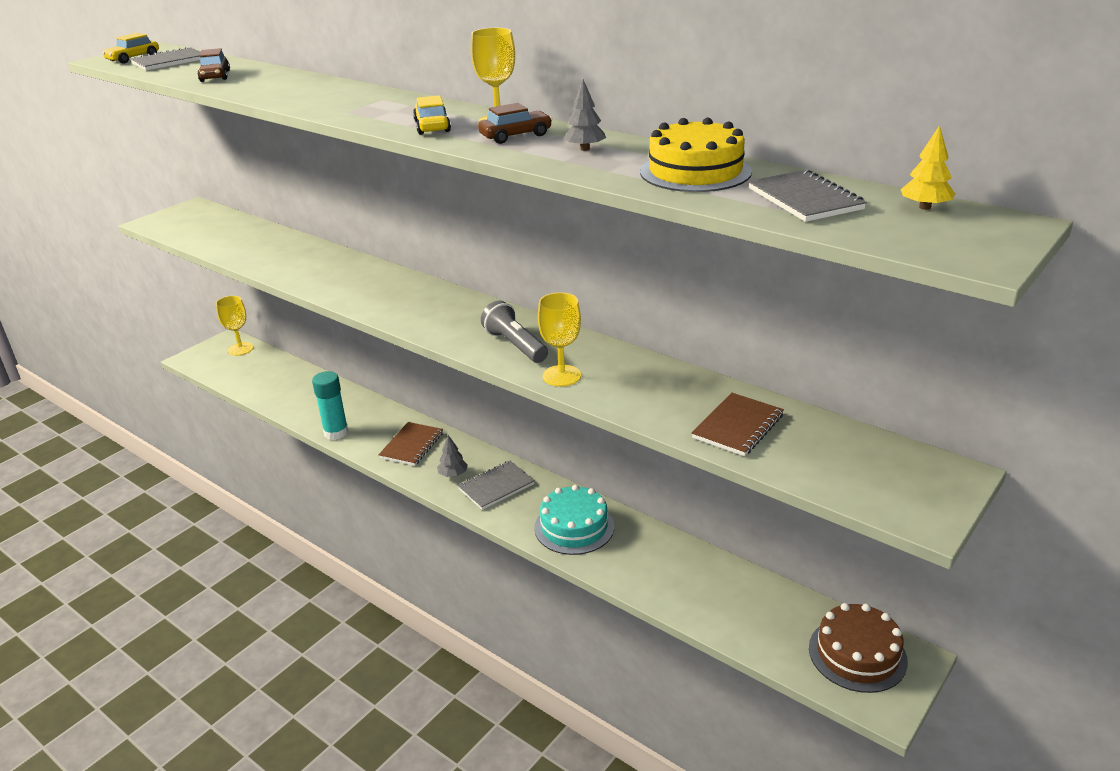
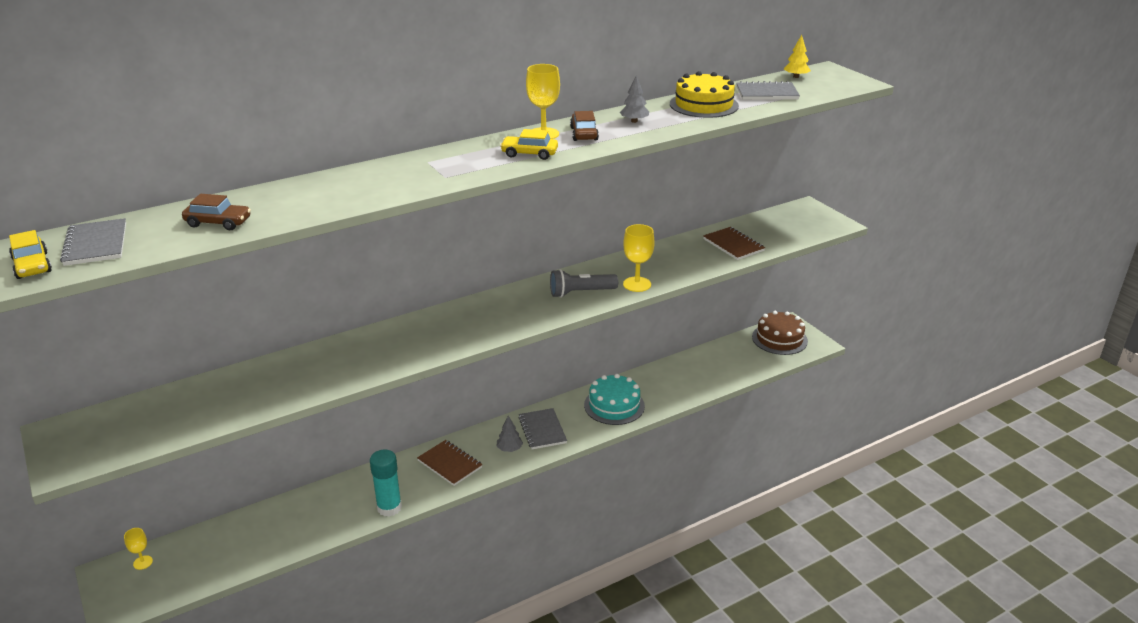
camera: 70 degrees left, 0 degrees up
yellow goblet [216,296,254,356] -> yellow goblet [124,528,153,570], size x0.59

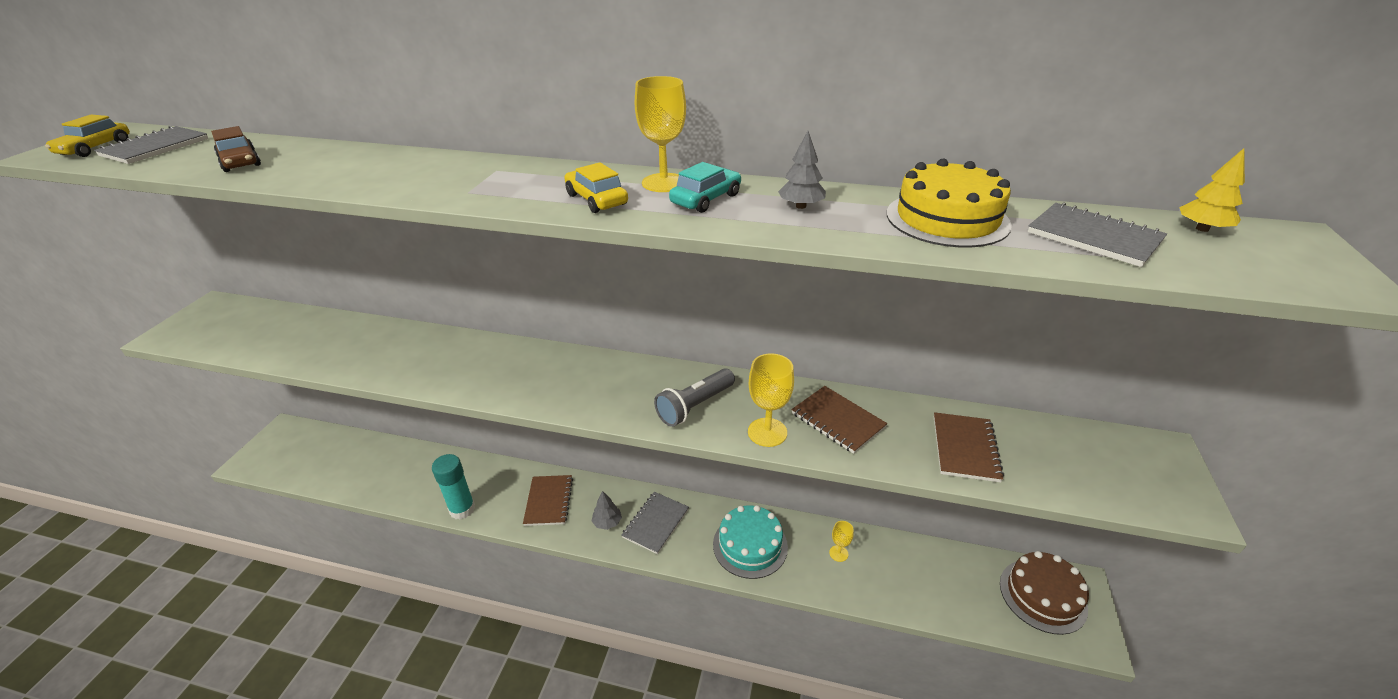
camera: 45 degrees right, 5 degrees up
yellow goblet [124,528,153,570] -> yellow goblet moved to [829,521,854,562]
grey flashlight [550,269,618,298] -> grey flashlight turned 75 degrees counterclockwise [654,368,735,427]
brown car [570,111,599,141] -> turquoise car [669,162,741,213]
none -> brown notebook [792,386,887,454]

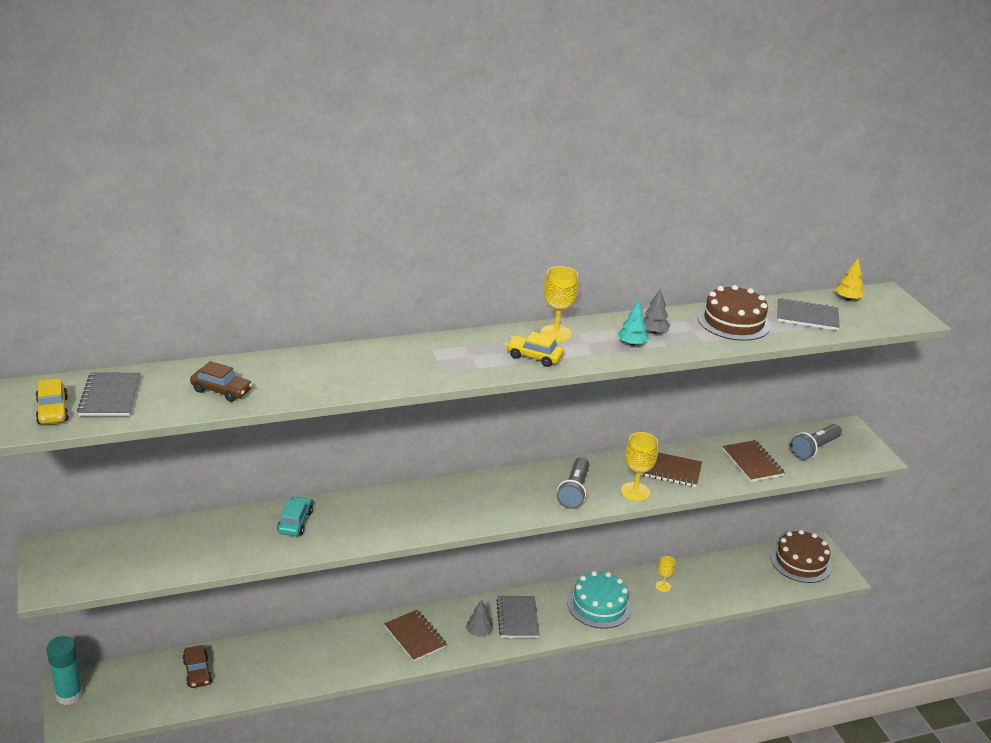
camera: 35 degrees left, 5 degrees down
turquoise glue stick [432,454,475,520] -> turquoise glue stick moved to [47,636,83,705]
turquoise car [669,162,741,213] -> turquoise car moved to [277,496,313,536]
yellow cake [887,159,1012,248] -> brown cake [698,285,770,341]
none -> brown car [183,645,212,688]
none -> turquoise tree [617,300,648,346]
none -> grey flashlight [790,424,842,460]

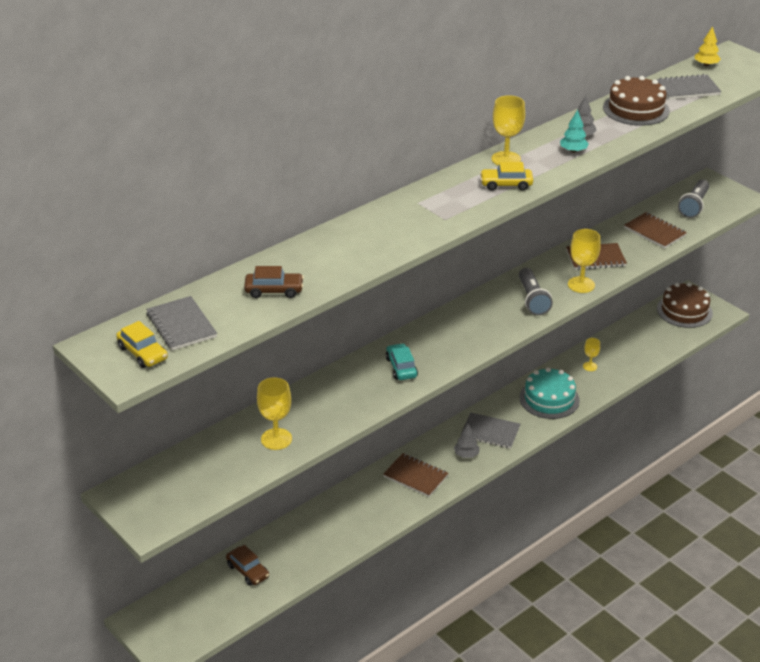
camera: 20 degrees left, 5 degrees up
turquoise glue stick [47,636,83,705] -> none
turquoise car [277,496,313,536] -> turquoise car moved to [386,343,418,380]
grey notebook [496,596,539,638] -> grey notebook turned 45 degrees counterclockwise [461,413,520,449]
none -> yellow goblet [257,377,292,450]

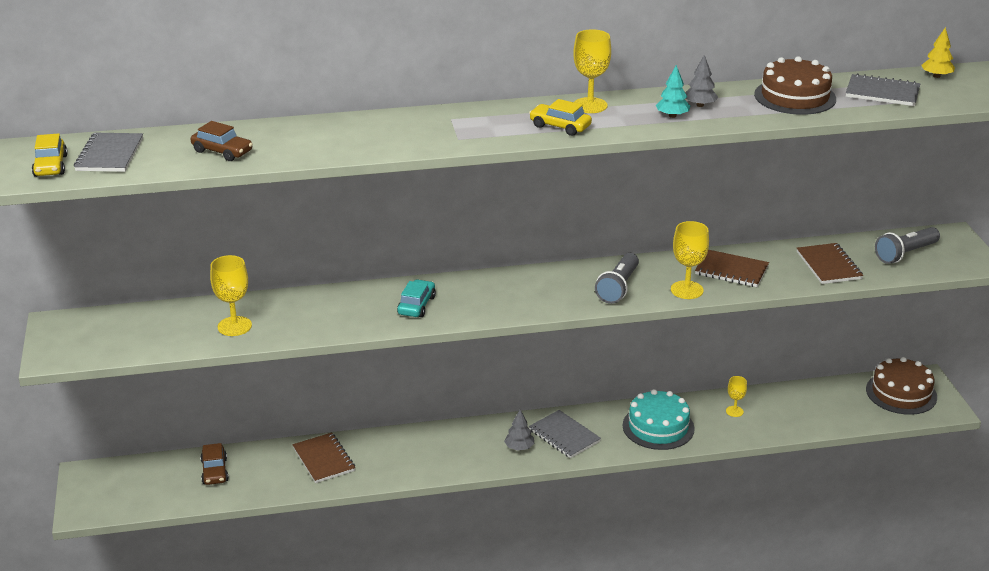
camera: 30 degrees right, 5 degrees down
brown notebook [383,453,448,497] -> brown notebook moved to [292,433,355,483]

